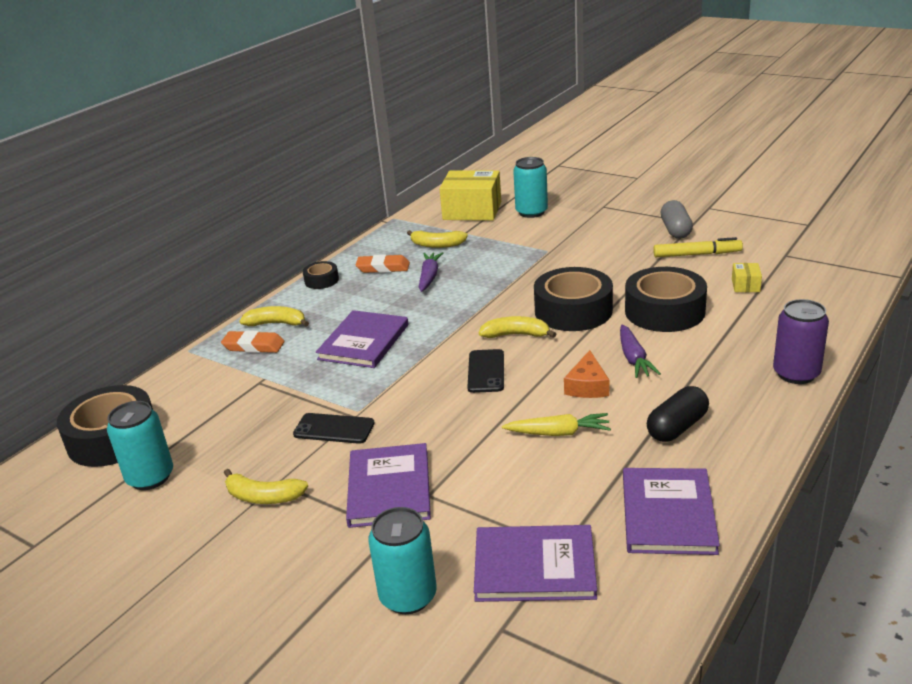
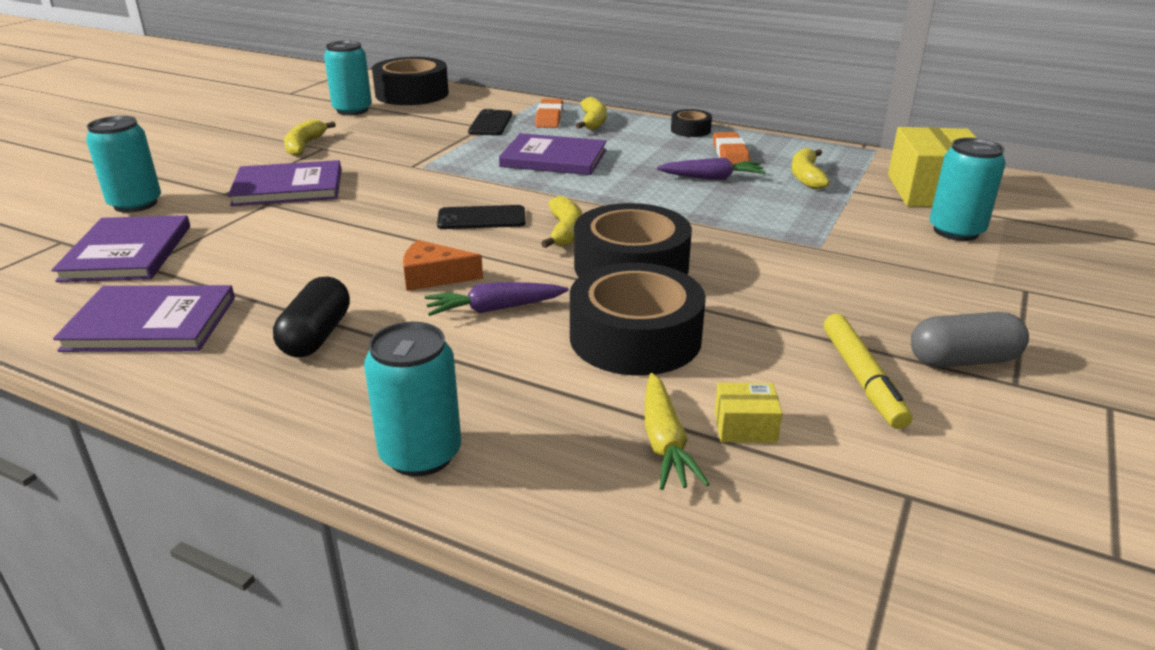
camera: 80 degrees right, 0 degrees up
black phone [293,413,374,444] -> black phone moved to [468,109,512,135]
yellow carrot [502,413,611,436] -> yellow carrot moved to [645,373,710,490]
black capsule [647,386,709,442] -> black capsule turned 60 degrees clockwise [273,277,350,357]
purple can [773,299,829,384] -> turquoise can [364,322,461,477]

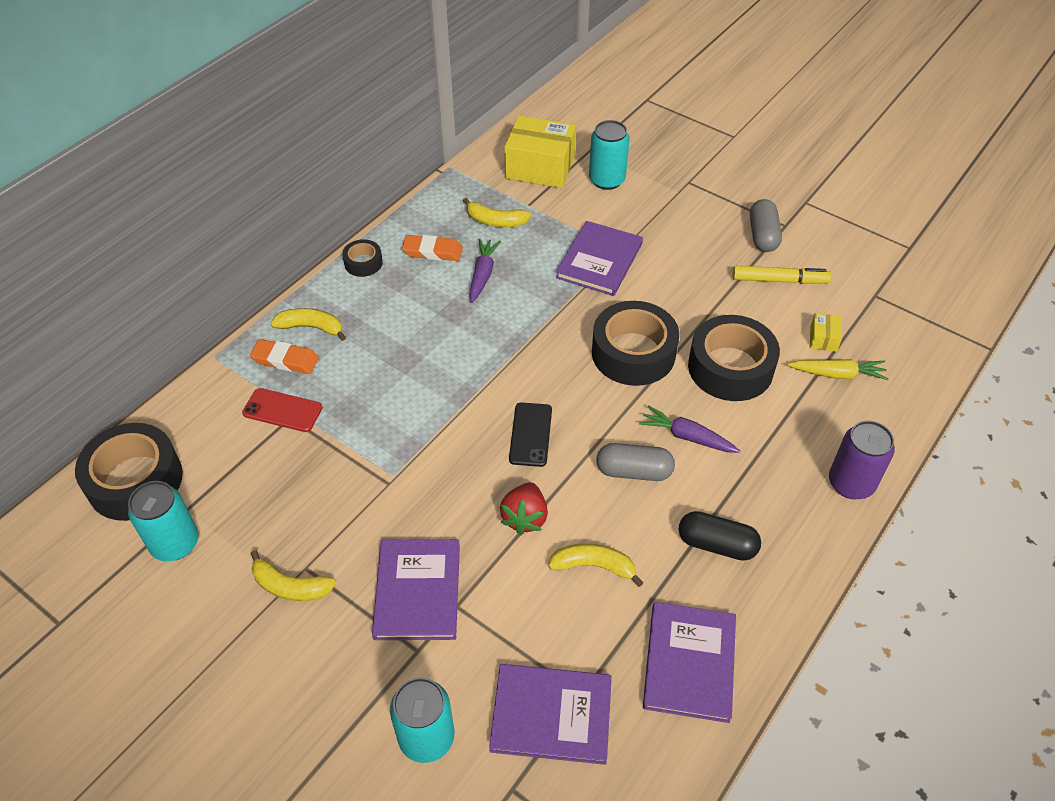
camera: 80 degrees left, 20 degrees up
turquoise can [364,322,461,477] -> purple can [829,420,895,499]
orange cheese [403,240,483,291] -> grey capsule [596,443,675,481]
purple carrot [425,282,569,316] -> purple carrot turned 120 degrees clockwise [639,405,740,453]
black phone [468,109,512,135] -> red phone [242,388,323,432]
purple book [499,133,607,175] -> purple book moved to [556,221,643,296]
yellow banana [541,196,583,248] -> yellow banana moved to [548,543,643,587]
none -> red strawberry [500,482,548,535]

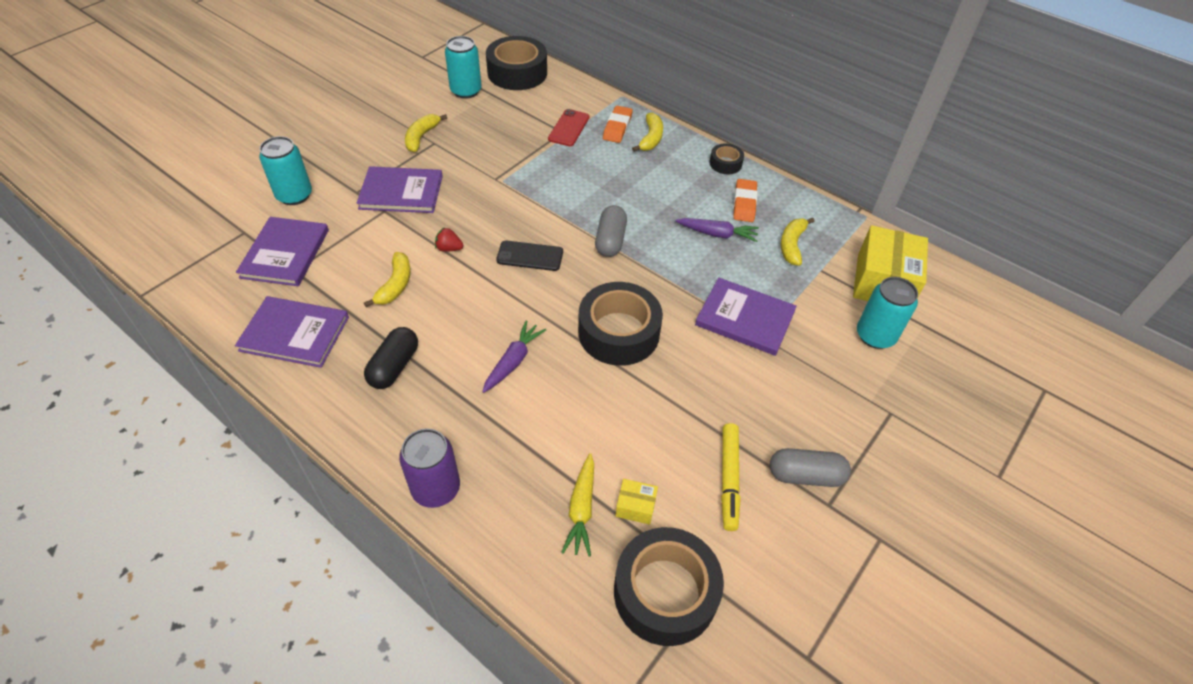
camera: 90 degrees right, 0 degrees up
red strawberry [500,482,548,535] -> red strawberry [435,227,463,252], size x0.64
grey capsule [596,443,675,481] -> grey capsule moved to [595,205,627,257]
black tape [688,315,780,401] -> black tape moved to [614,527,724,646]

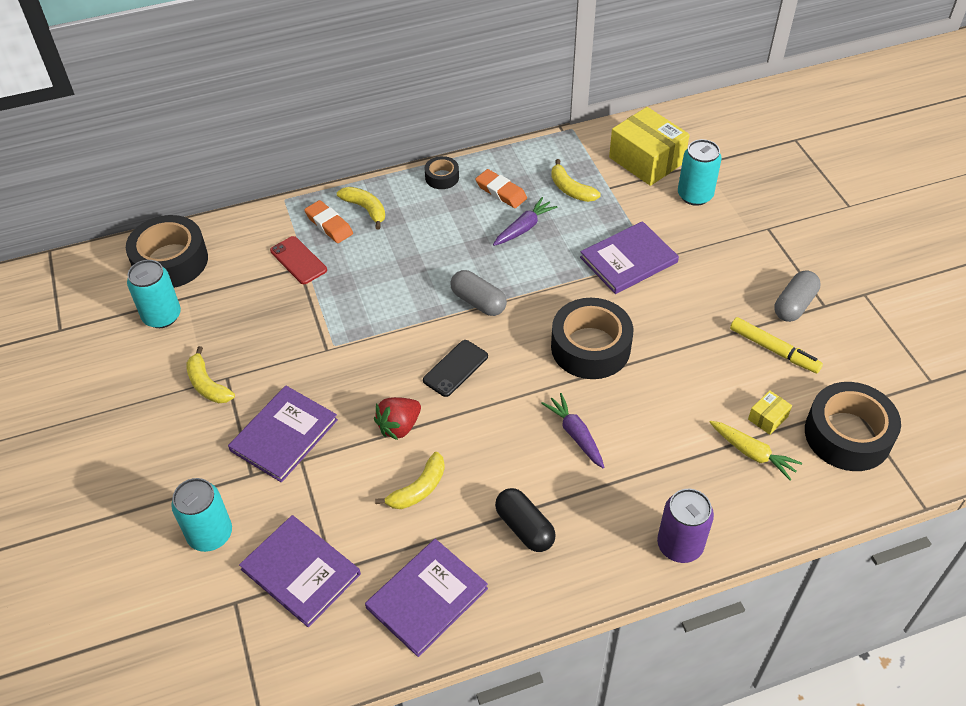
camera: 55 degrees left, 0 degrees up
yellow banana [364,252,411,307] -> yellow banana turned 90 degrees clockwise [375,452,445,509]
red strawberry [435,227,463,252] -> red strawberry [374,397,421,440], size x1.57

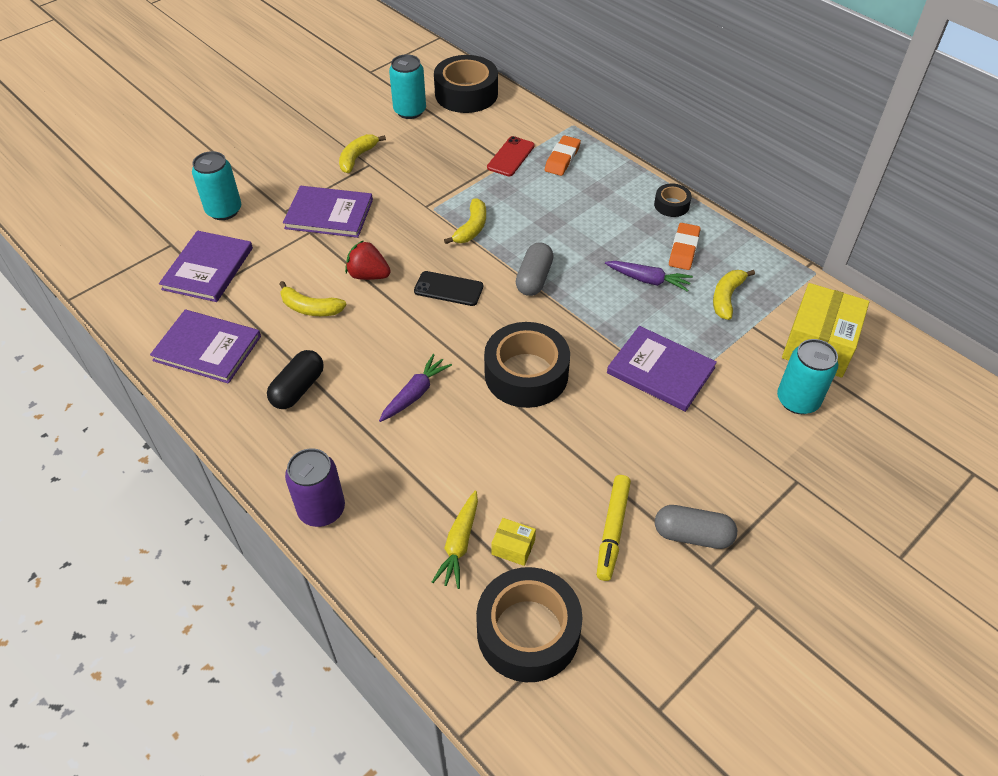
camera: 65 degrees right, 0 degrees up
yellow banana [337,187,385,229] -> yellow banana moved to [444,198,486,244]

